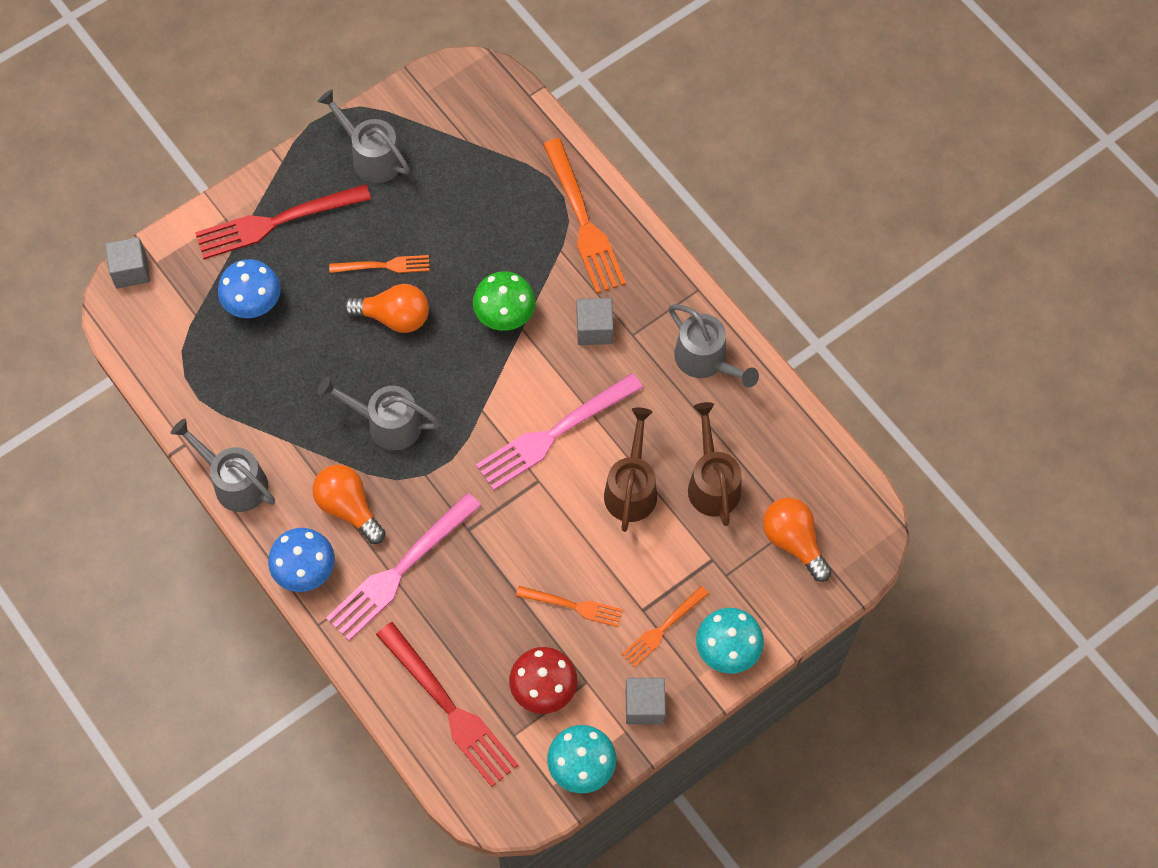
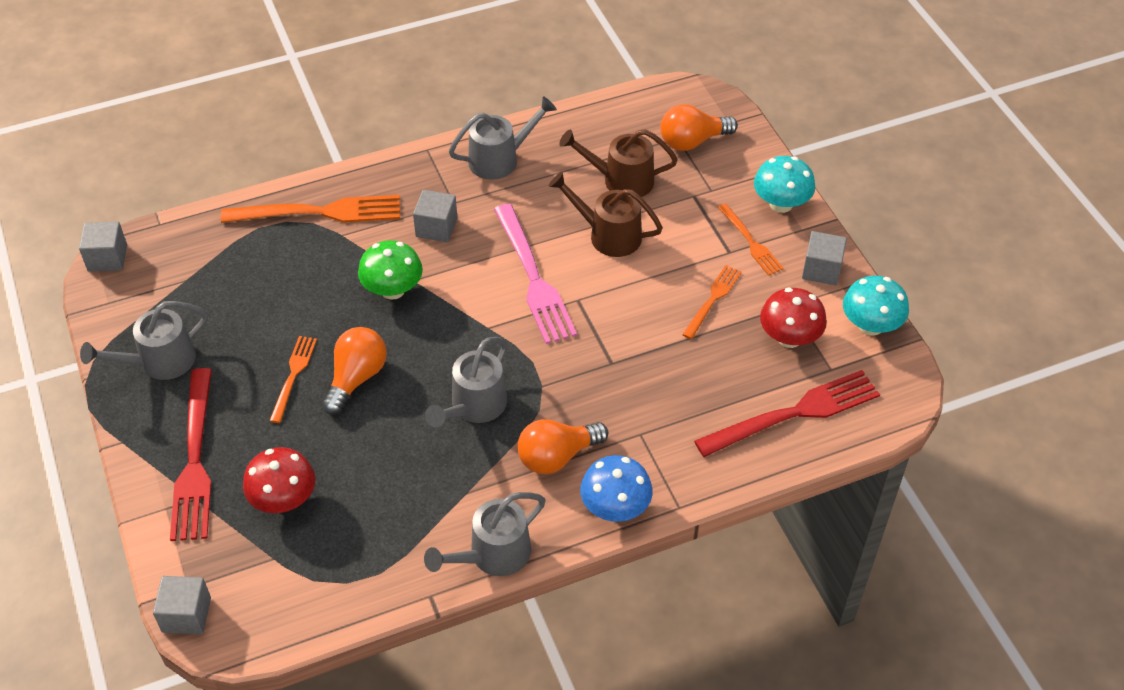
camera: 75 degrees left, 15 degrees down
blue mushroom [218,259,281,318] -> red mushroom [243,447,315,513]
pink fork [326,493,482,641] -> none
none -> grey cube [79,222,127,272]

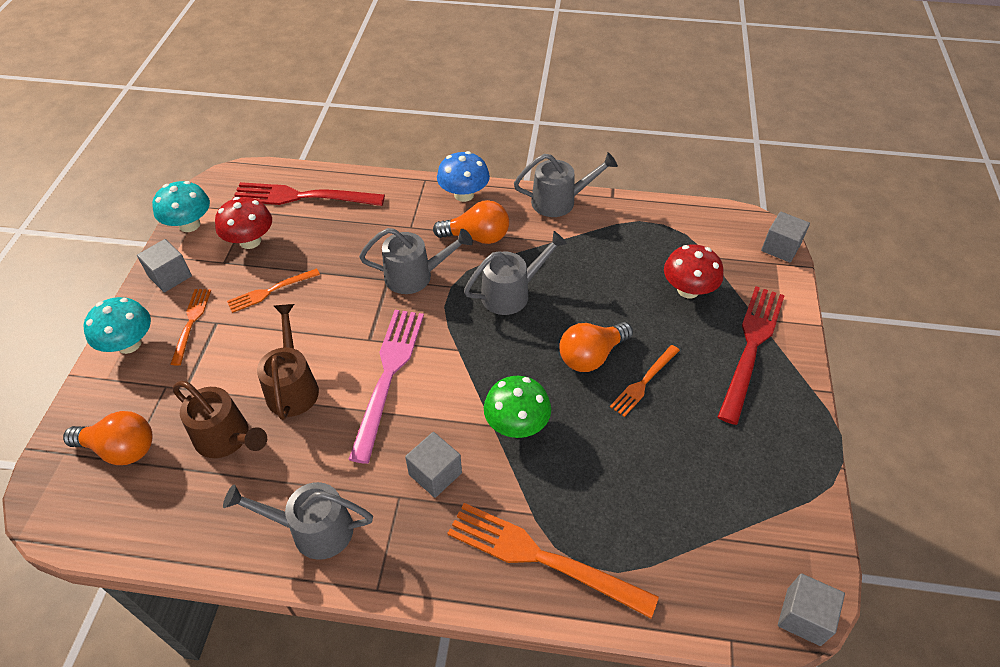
camera: 150 degrees left, 0 degrees up
grey watering can [80,301,208,380] -> grey watering can moved to [359,228,473,294]
brown watering can [549,172,663,257] -> brown watering can turned 150 degrees counterclockwise [257,304,319,420]

